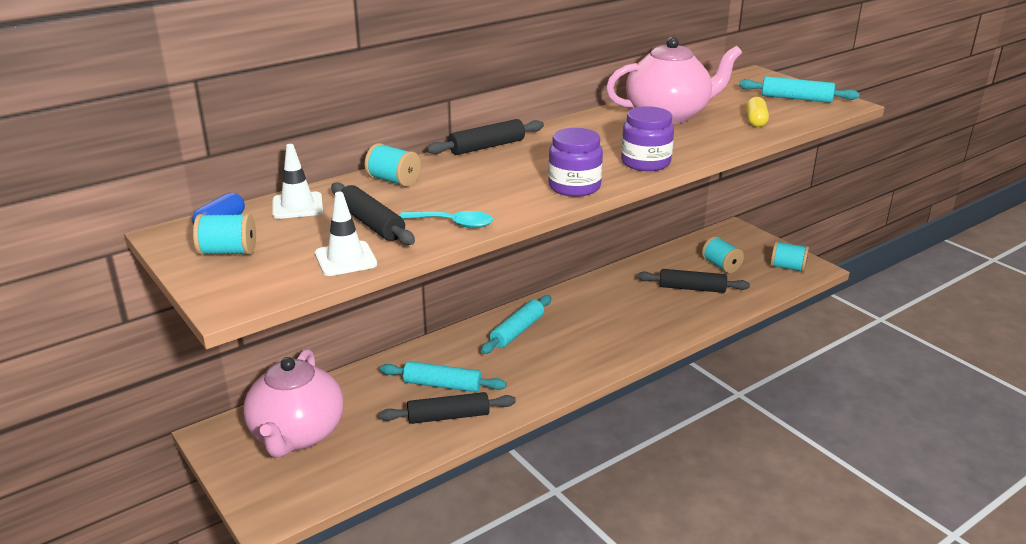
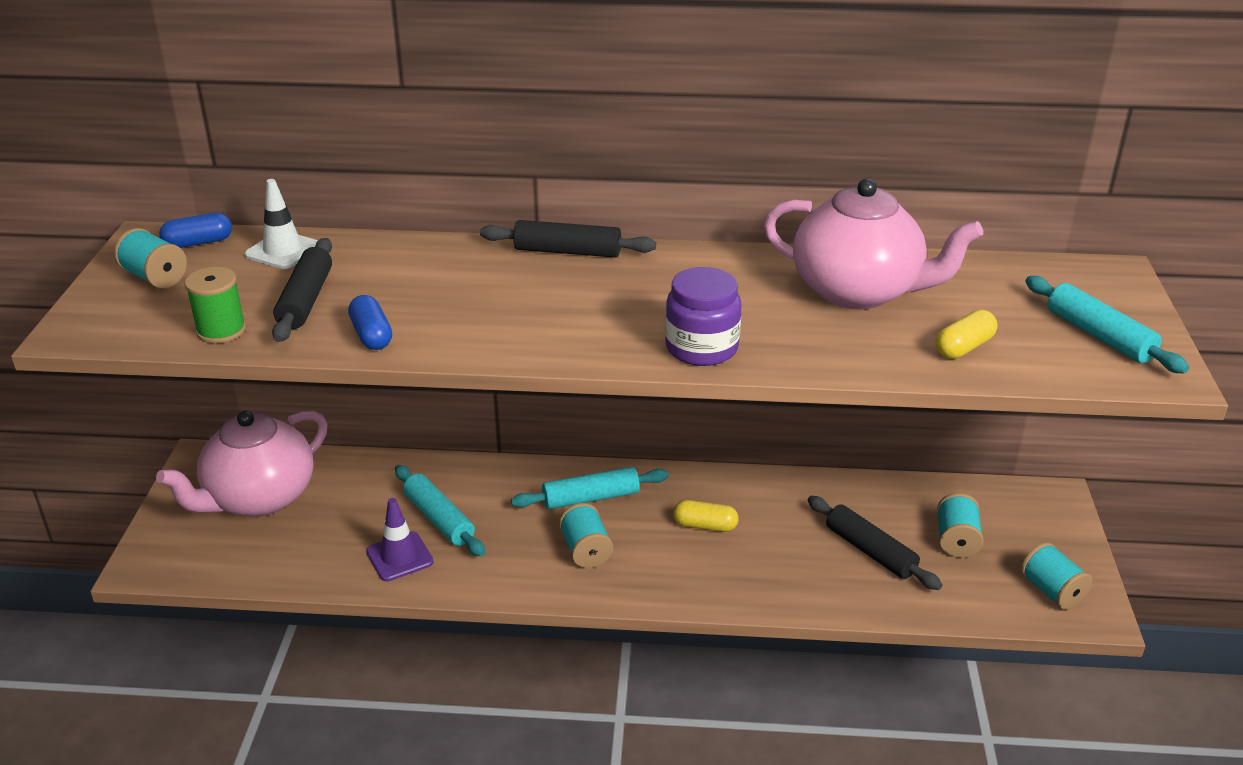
camera: 40 degrees right, 5 degrees up
white traffic cone [315,192,377,276] -> green spool [184,267,246,344]
turquoise spool [365,143,421,187] -> turquoise spool moved to [559,503,613,568]
black rolling pin [379,392,516,424] -> purple traffic cone [366,498,434,581]
turquoise spoon [400,211,493,228] -> blue capsule [348,295,392,350]
purple jar [548,128,603,197] -> none
none -> yellow capsule [673,500,739,532]

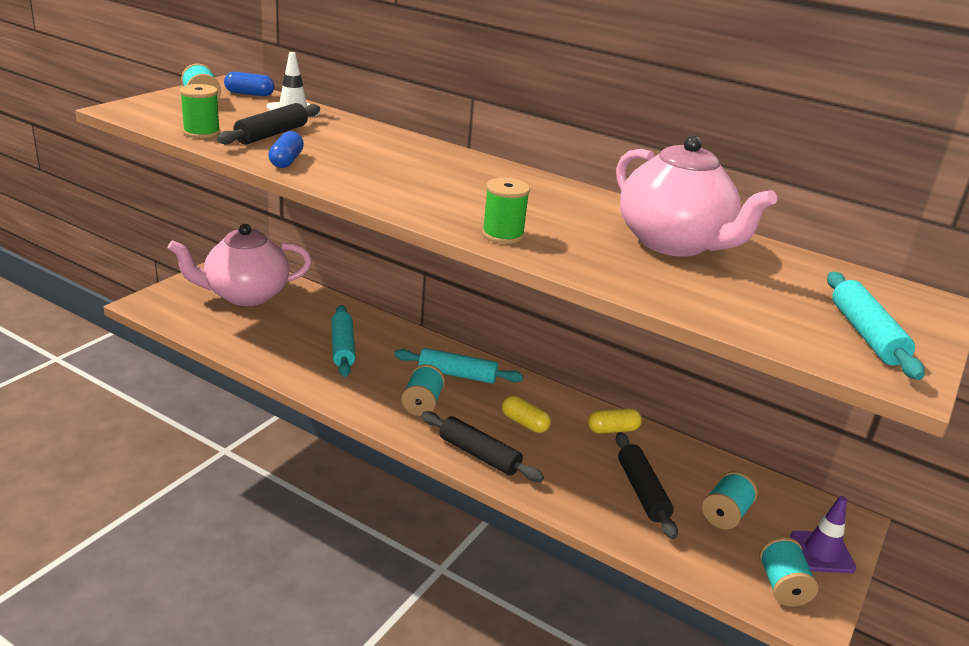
camera: 25 degrees right, 5 degrees down
purple traffic cone [366,498,434,581] -> purple traffic cone moved to [790,496,856,573]
black rolling pin [480,220,656,258] -> black rolling pin moved to [422,411,544,482]
purple jar [665,267,742,366] -> green spool [482,178,530,244]
yellow capsule [935,310,998,359] -> yellow capsule moved to [588,408,642,434]

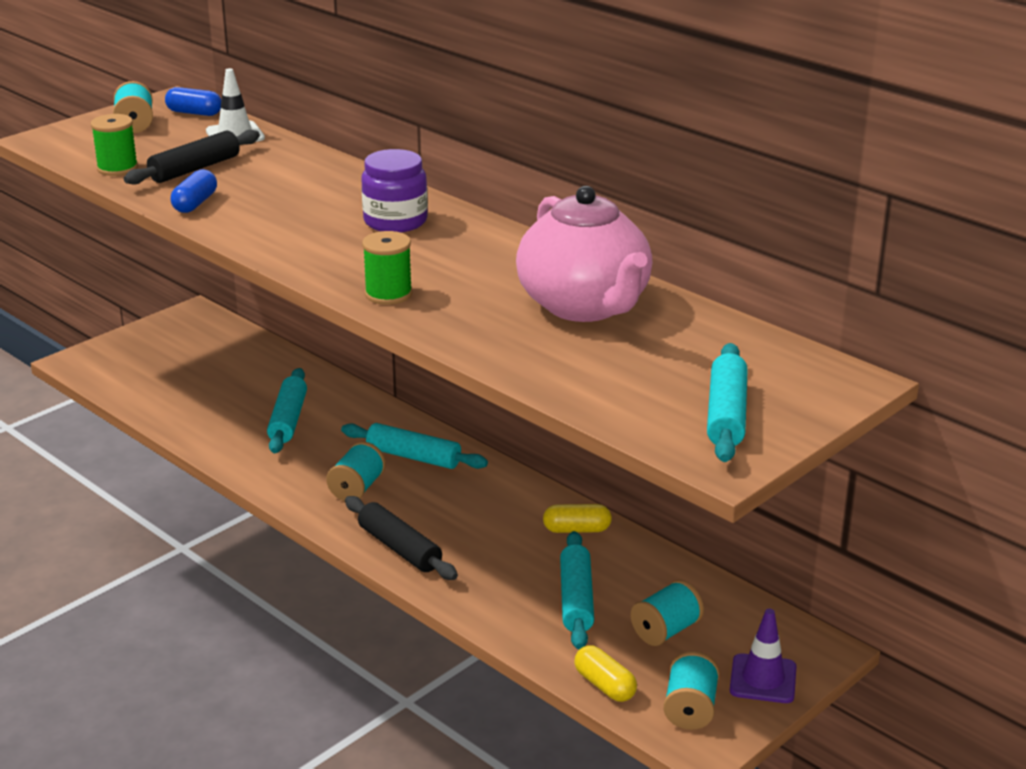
camera: 15 degrees right, 0 degrees up
pink teapot [168,224,312,306] -> none
yellow capsule [502,396,551,433] -> yellow capsule moved to [574,645,637,702]
black rolling pin [616,432,678,539] -> turquoise rolling pin [560,531,594,649]
none -> purple jar [361,149,428,233]

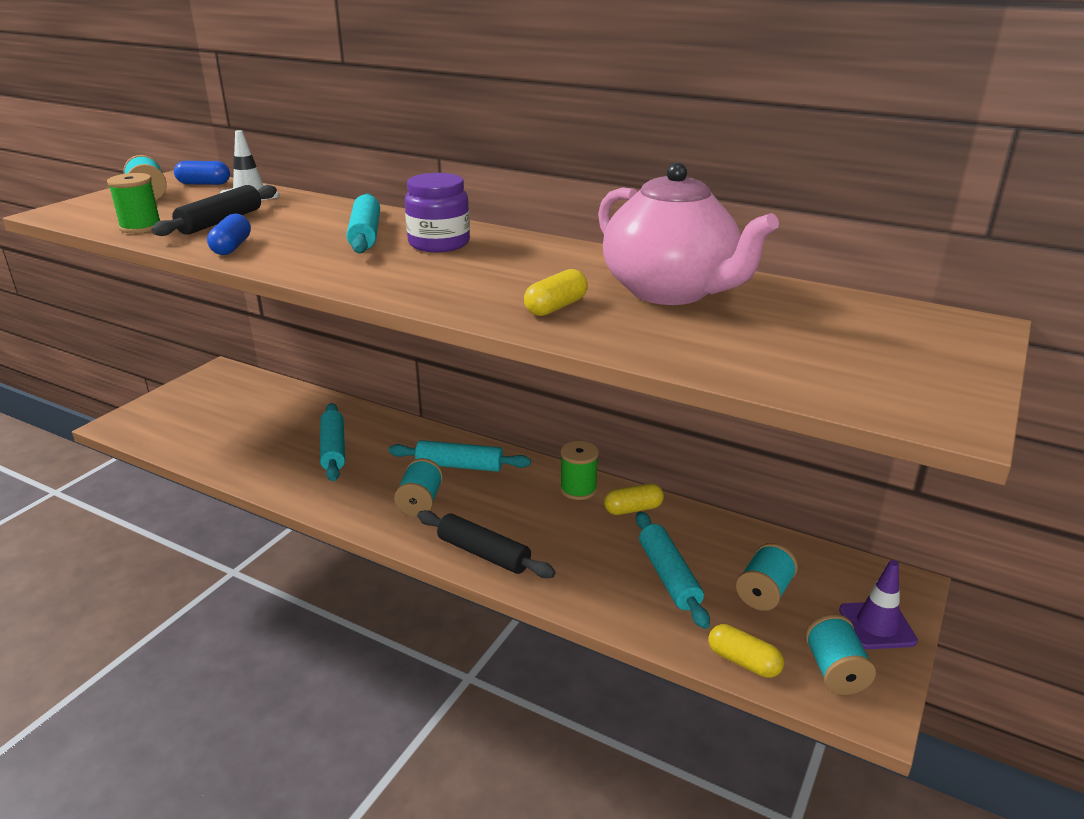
camera: 15 degrees left, 0 degrees up
green spool [362,231,413,305] -> green spool moved to [560,441,599,500]
turquoise rolling pin [707,343,748,462] -> turquoise rolling pin moved to [347,193,380,253]
none -> yellow capsule [524,269,588,316]

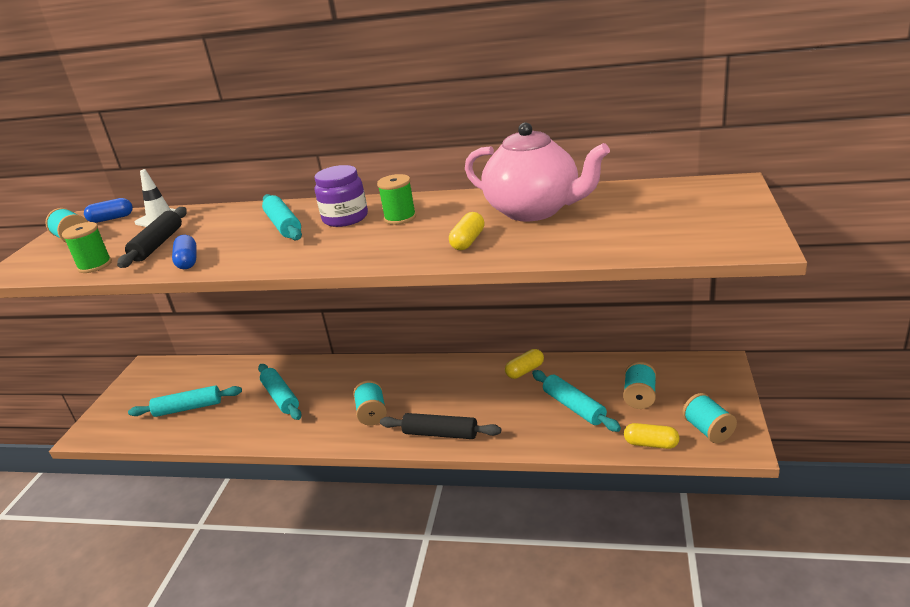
camera: 15 degrees left, 0 degrees up
turquoise rolling pin [388,440,531,472] -> turquoise rolling pin moved to [128,386,242,417]
green spool [560,441,599,500] -> green spool moved to [377,174,416,225]
purple traffic cone [839,560,918,649] -> none

